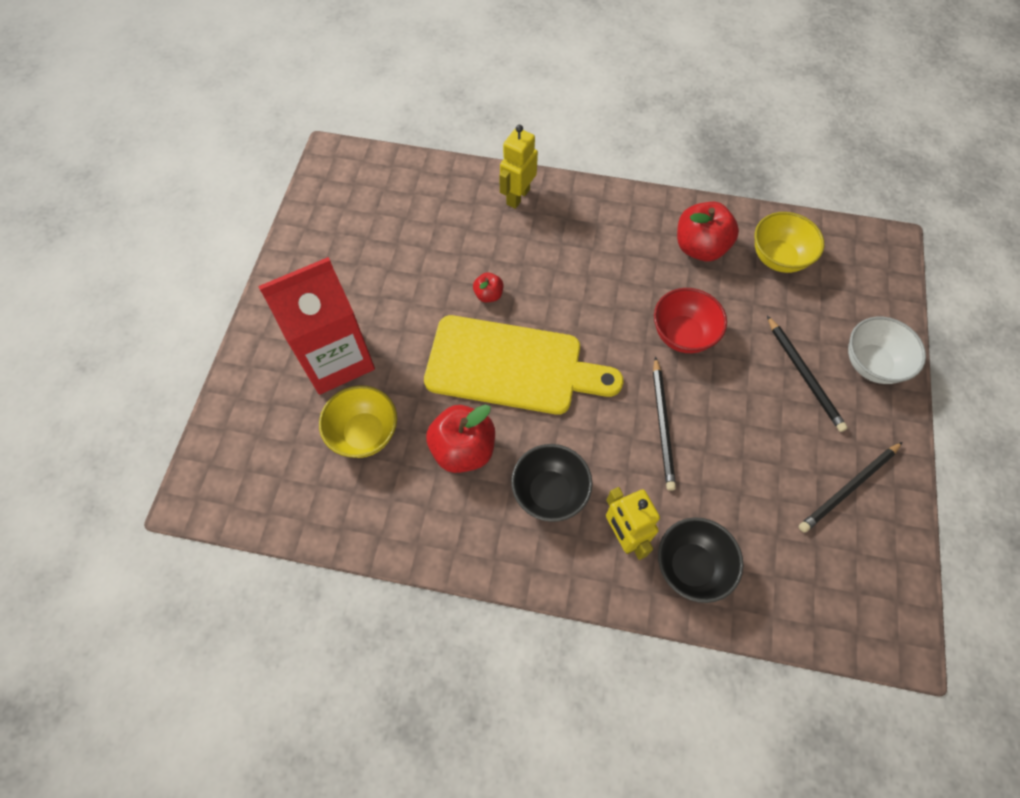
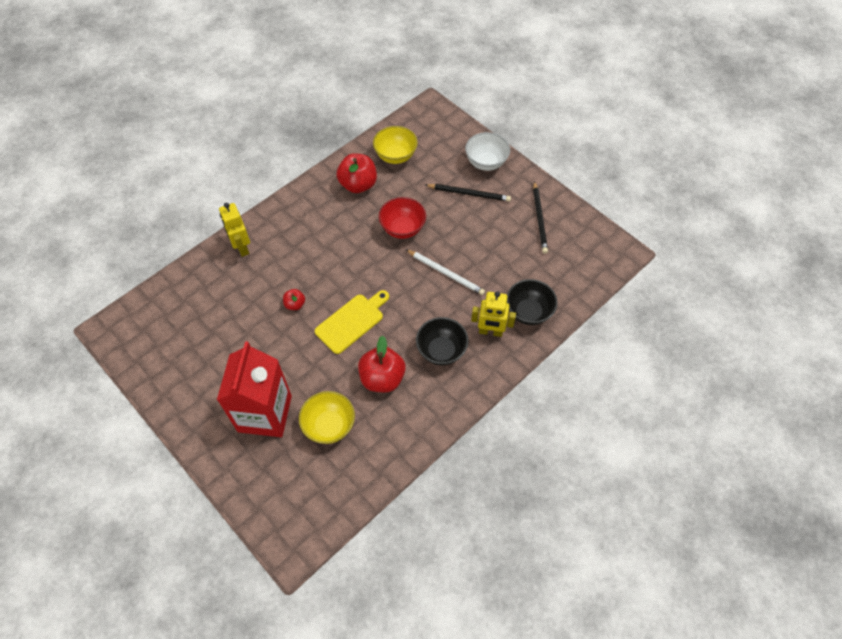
camera: 55 degrees left, 5 degrees down
yellow cutting board [424,315,624,415] -> yellow cutting board [315,290,389,354], size x0.62
black pencil [653,356,676,491] -> white pencil [405,249,485,295]

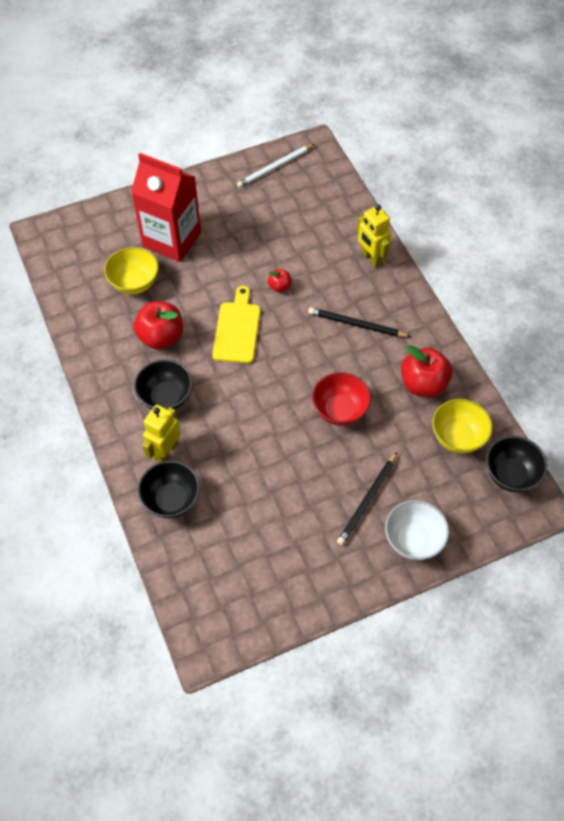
camera: 110 degrees right, 0 degrees up
yellow robot [219,203,250,257] -> yellow robot turned 120 degrees counterclockwise [357,204,391,267]
yellow cutting board [315,290,389,354] -> yellow cutting board turned 150 degrees counterclockwise [212,286,261,364]
white pencil [405,249,485,295] -> white pencil moved to [237,144,315,188]
black pencil [533,181,548,254] -> black pencil moved to [308,307,411,337]
none -> black bowl [486,436,548,492]

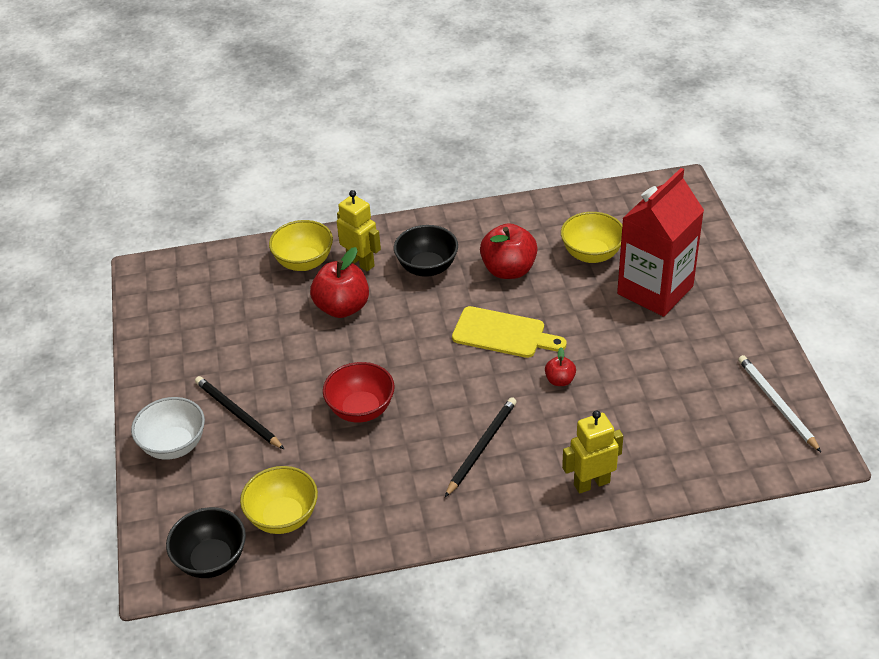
camera: 105 degrees right, 15 degrees down
black bowl [138,460,200,518] -> yellow bowl [269,220,333,271]
red apple [401,345,453,397] -> red apple moved to [310,247,369,318]

